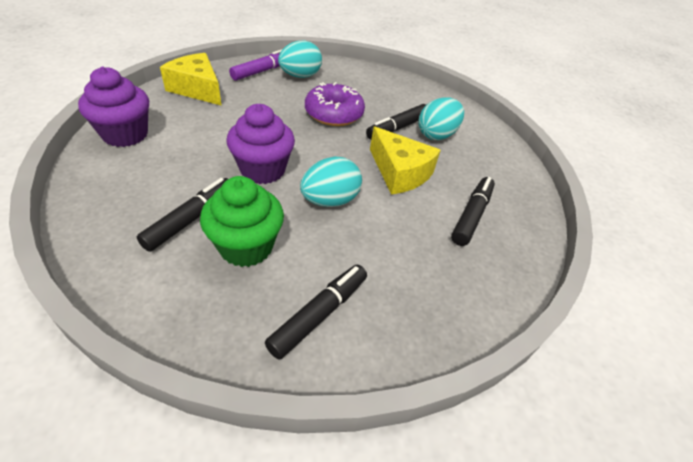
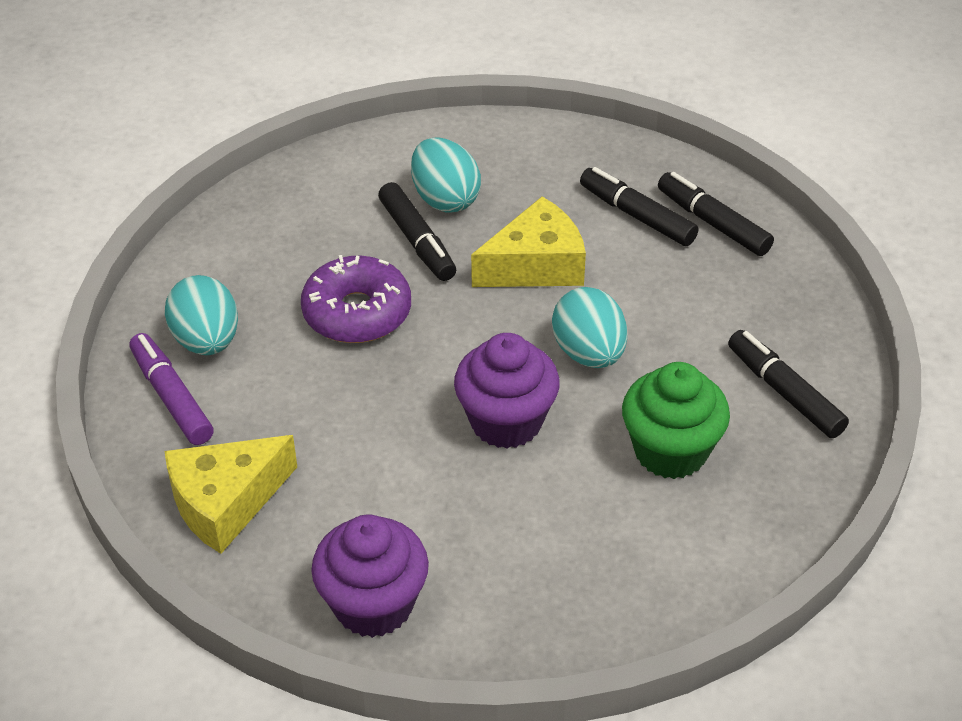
camera: 70 degrees left, 0 degrees up
black marker [137,178,228,252] -> black marker moved to [658,172,774,256]

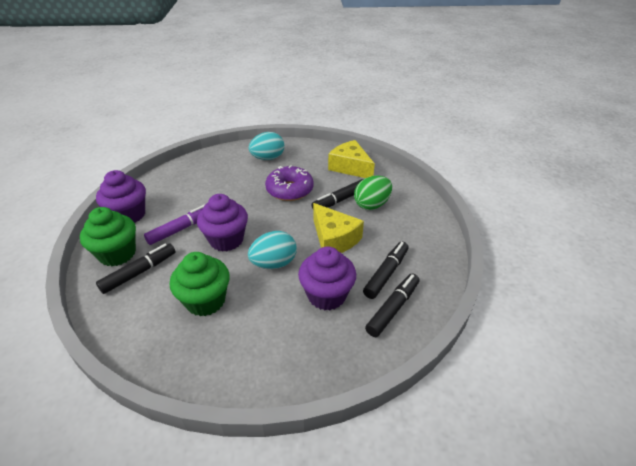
camera: 80 degrees right, 5 degrees down
purple marker [129,333,214,445] -> purple marker moved to [144,205,205,245]
yellow cheese [164,435,297,554] -> yellow cheese moved to [328,140,375,178]
turquoise egg [411,138,481,212] -> green egg [354,175,392,210]
black marker [728,330,849,438] -> black marker moved to [96,244,175,294]
none -> green cupcake [80,207,136,266]
none -> purple cupcake [298,246,356,310]

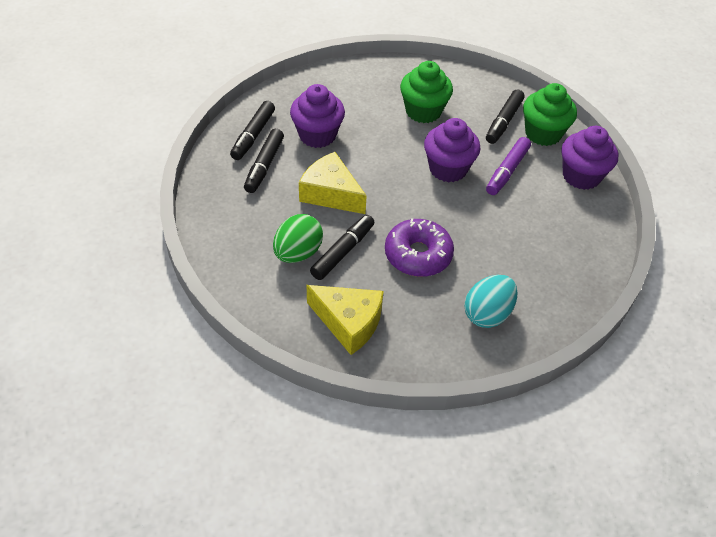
camera: 160 degrees right, 10 degrees up
turquoise egg [248,231,297,269] -> none

